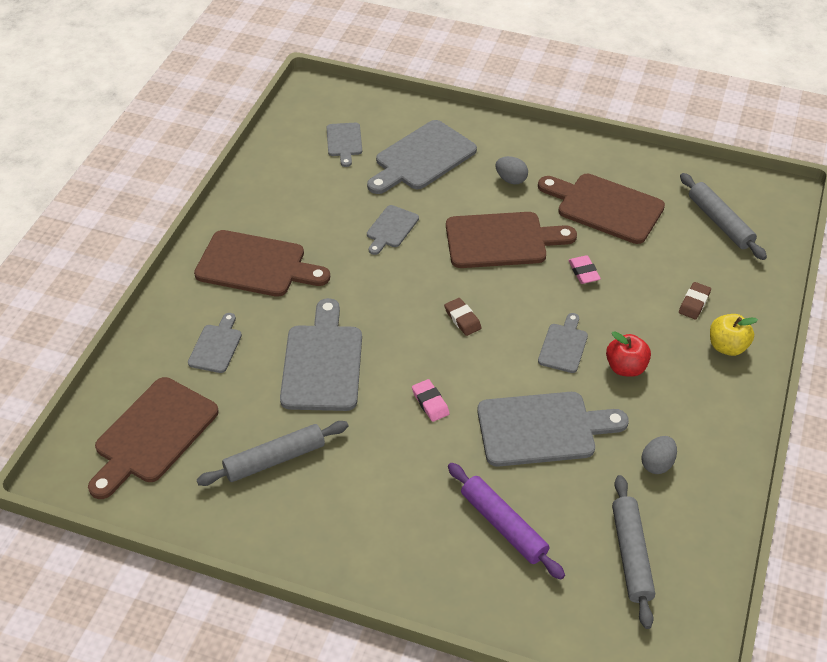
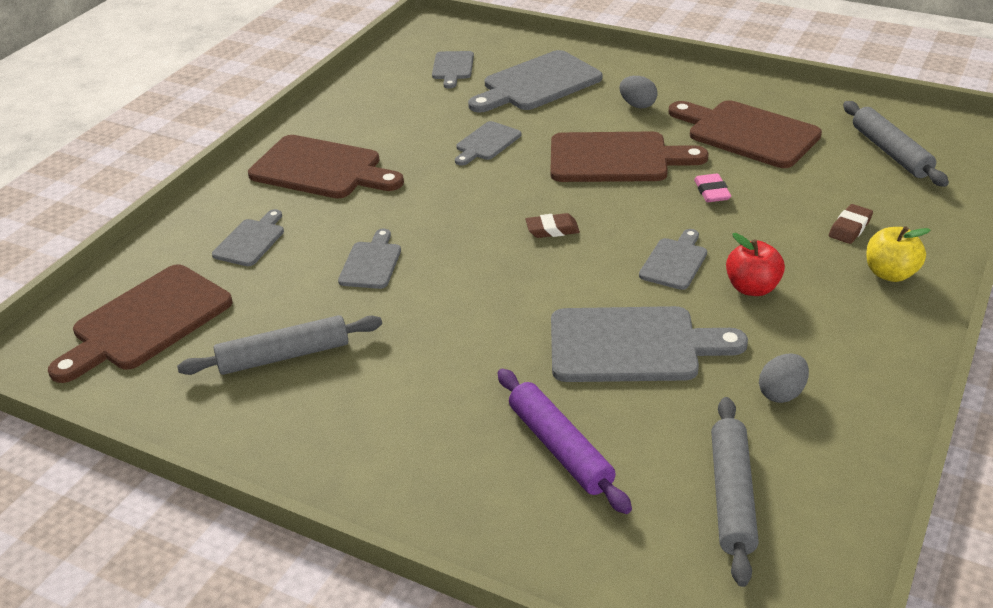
camera: 10 degrees right, 10 degrees down
grey cutting board [280,298,362,411] -> grey cutting board [338,229,401,289], size x0.54
pink eraser [412,379,450,422] -> none
brown eraser [444,298,482,336] -> brown eraser turned 75 degrees counterclockwise [525,213,580,238]

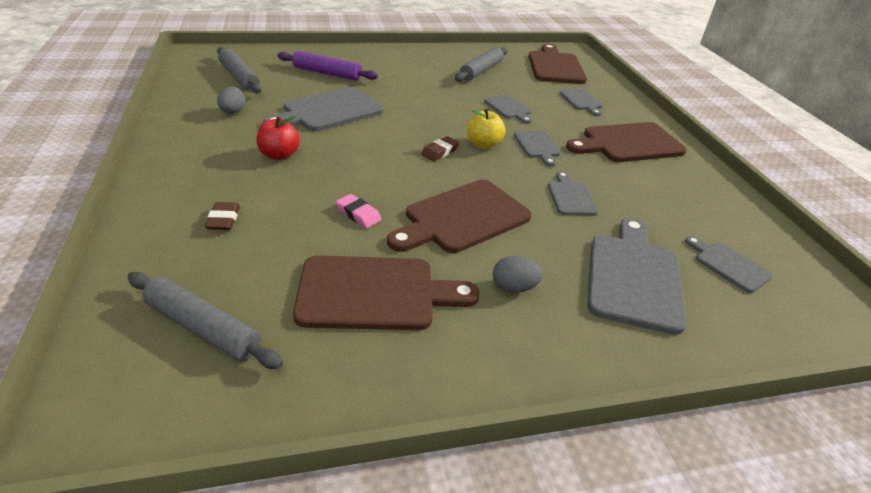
camera: 135 degrees right, 0 degrees up
grey cutting board [639,229,707,290] -> grey cutting board moved to [514,131,561,166]
yellow apple [867,226,930,282] -> yellow apple moved to [467,109,505,149]

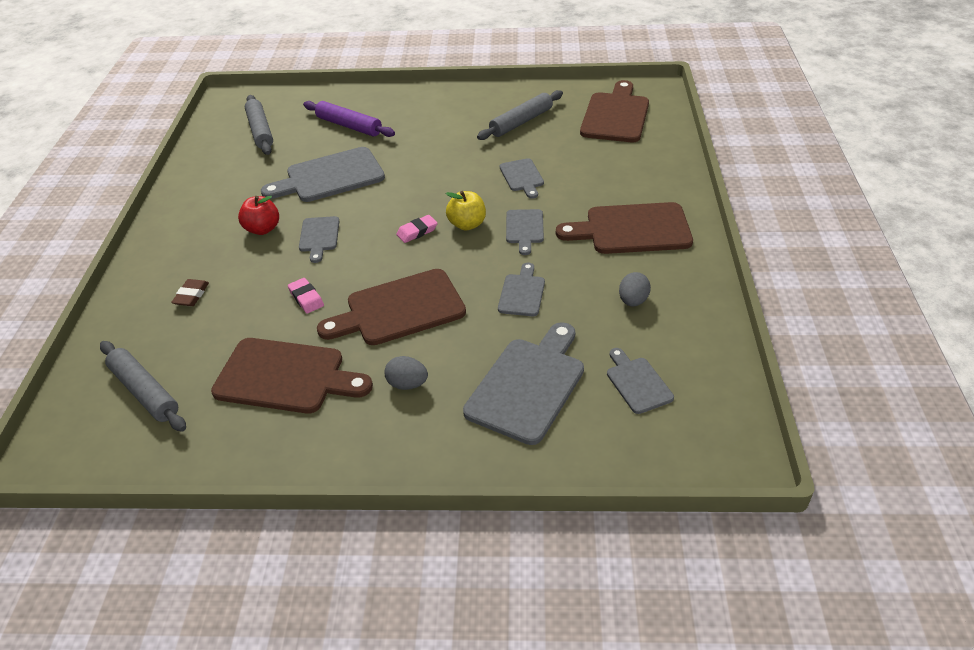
camera: 20 degrees right, 5 degrees up
grey egg [217,86,246,114] -> grey egg moved to [619,272,651,306]
brown eraser [421,136,459,161] -> pink eraser [396,215,438,243]
grey cutting board [559,89,603,116] -> grey cutting board moved to [299,216,339,263]

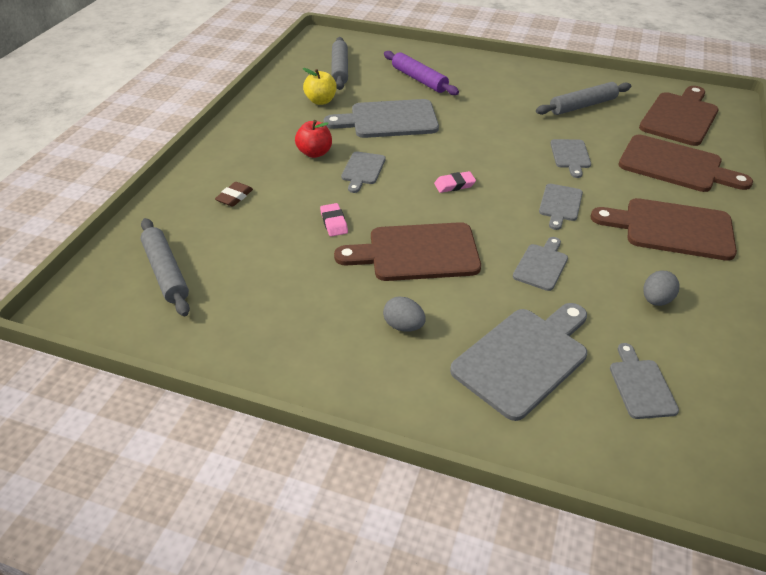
camera: 15 degrees right, 0 degrees up
brown cutting board [211,338,373,414] -> brown cutting board moved to [619,135,753,192]
yellow apple [446,191,486,230] -> yellow apple moved to [303,68,337,105]

